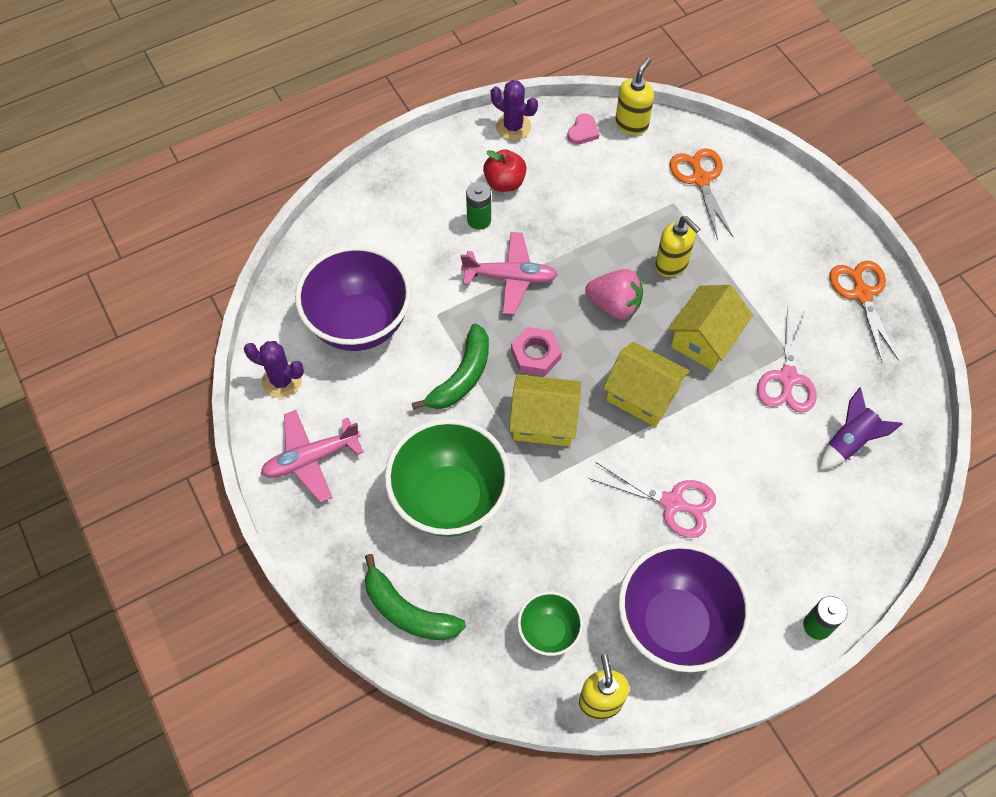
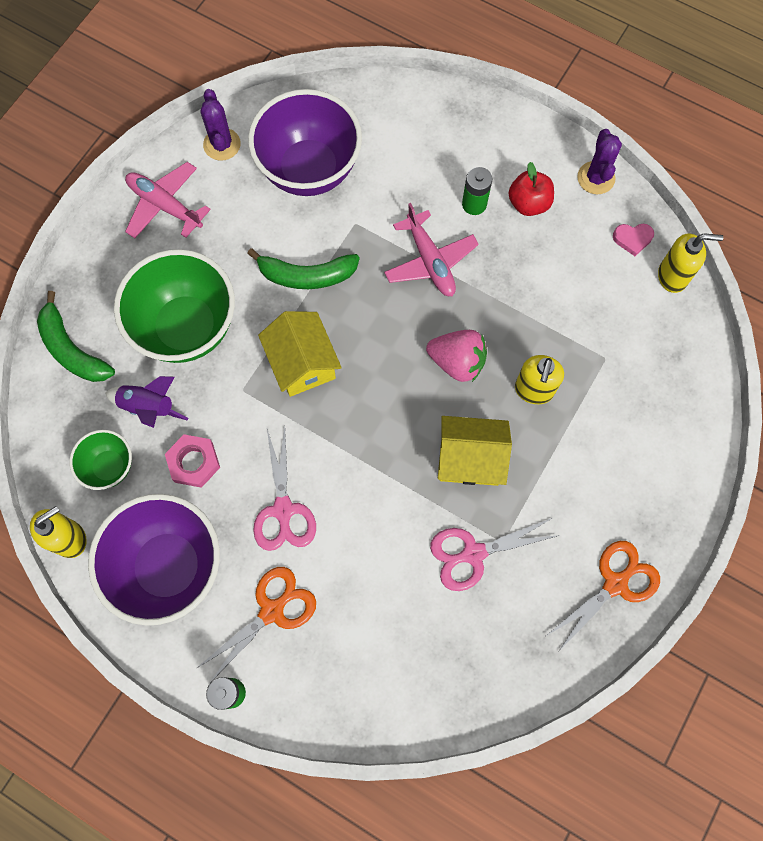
camera: 60 degrees right, 10 degrees up
green banana [365,554,466,641] -> green banana turned 45 degrees counterclockwise [37,291,115,382]
pink nut [511,327,562,376] -> pink nut moved to [165,434,220,488]
pink strawberry [585,269,643,319] -> pink strawberry turned 60 degrees counterclockwise [426,330,487,382]
yellow house [603,342,690,427] -> none
orange scissors [670,148,733,240] -> orange scissors moved to [197,567,316,683]
purple rocket [820,387,903,470] -> purple rocket moved to [105,376,189,428]

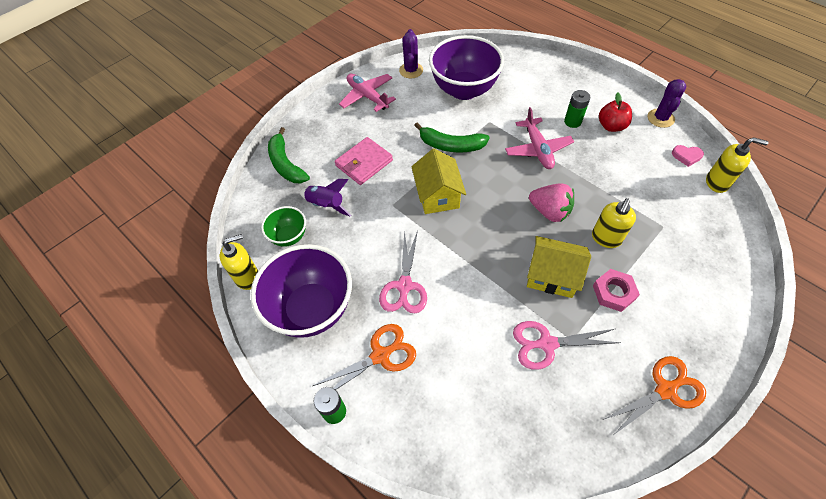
camera: 15 degrees right, 15 degrees down
green bowl [114,249,235,363] -> pink wallet [335,137,393,185]
pink nut [165,434,220,488] -> pink nut moved to [593,269,640,312]

